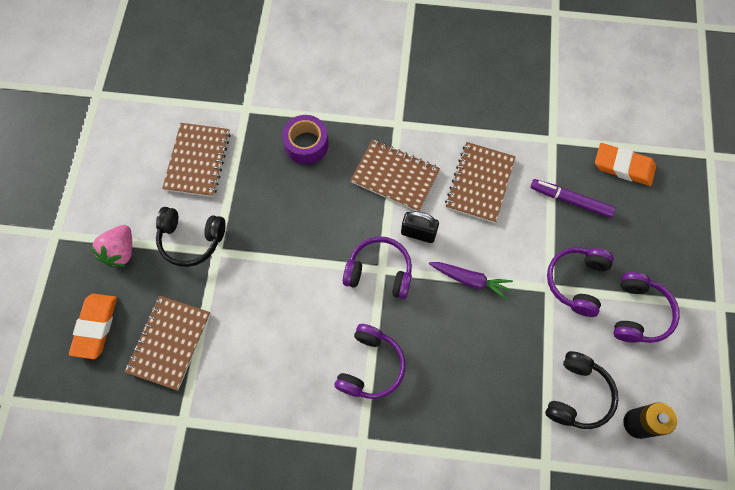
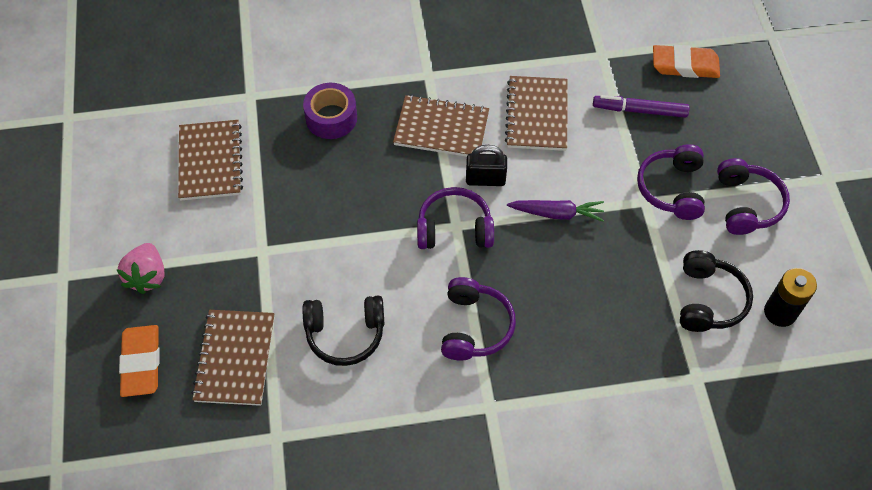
camera: 15 degrees left, 10 degrees down
black headphones [156,207,226,267] -> black headphones moved to [303,296,384,366]

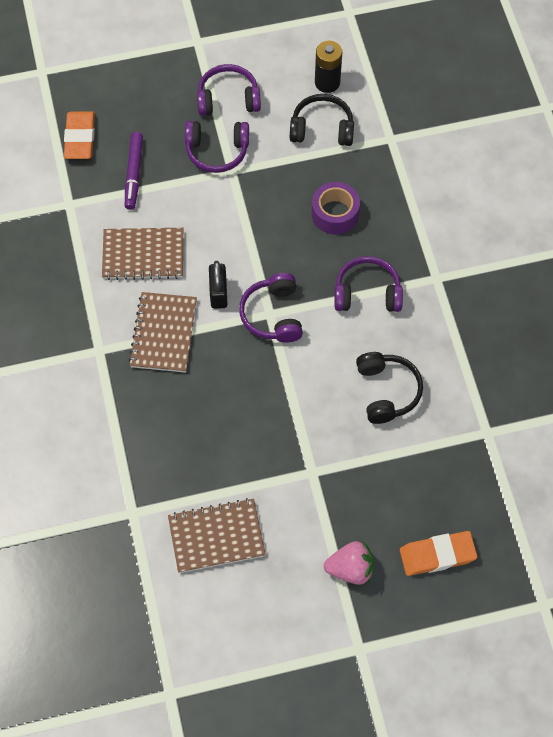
camera: 95 degrees left, 5 degrees up
brown notebook [191,310,275,406] -> none
purple tape [303,83,357,139] -> purple tape moved to [312,182,360,234]
purple carrot [507,200,604,222] -> none

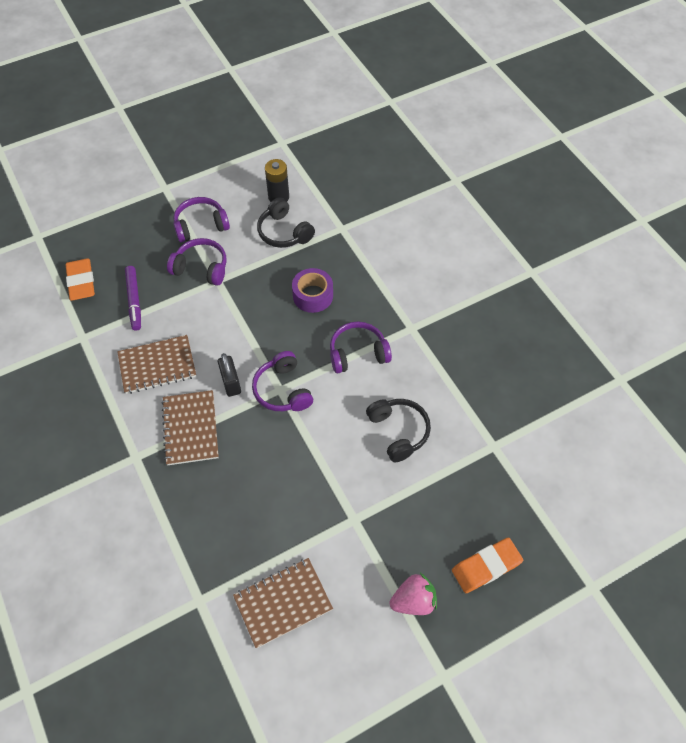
camera: 15 degrees left, 5 degrees down
purple headphones [185,121,249,173] -> purple headphones turned 150 degrees counterclockwise [167,238,226,286]
black headphones [290,94,354,146] -> black headphones turned 120 degrees counterclockwise [257,197,315,248]

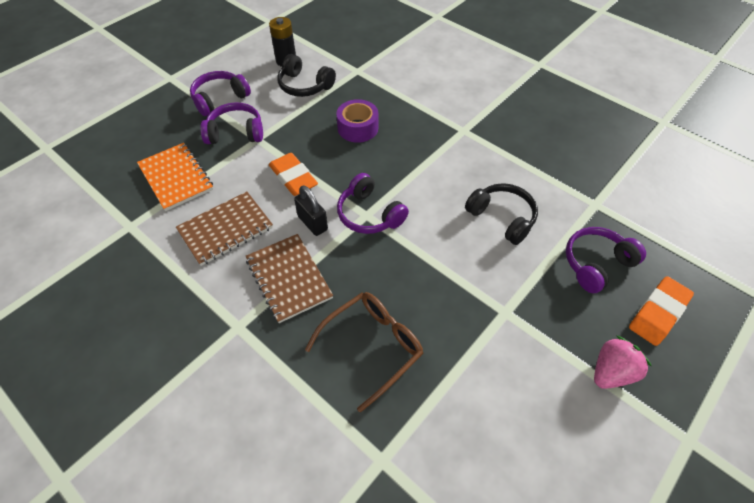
camera: 20 degrees left, 5 degrees down
orange eraser [65,259,95,301] -> orange eraser moved to [269,153,318,196]
purple marker [125,266,141,331] -> orange notebook [137,143,214,211]
brown notebook [233,558,333,648] -> none
purple headphones [330,322,392,373] -> purple headphones moved to [566,227,646,293]
none -> brown glasses [305,292,424,413]

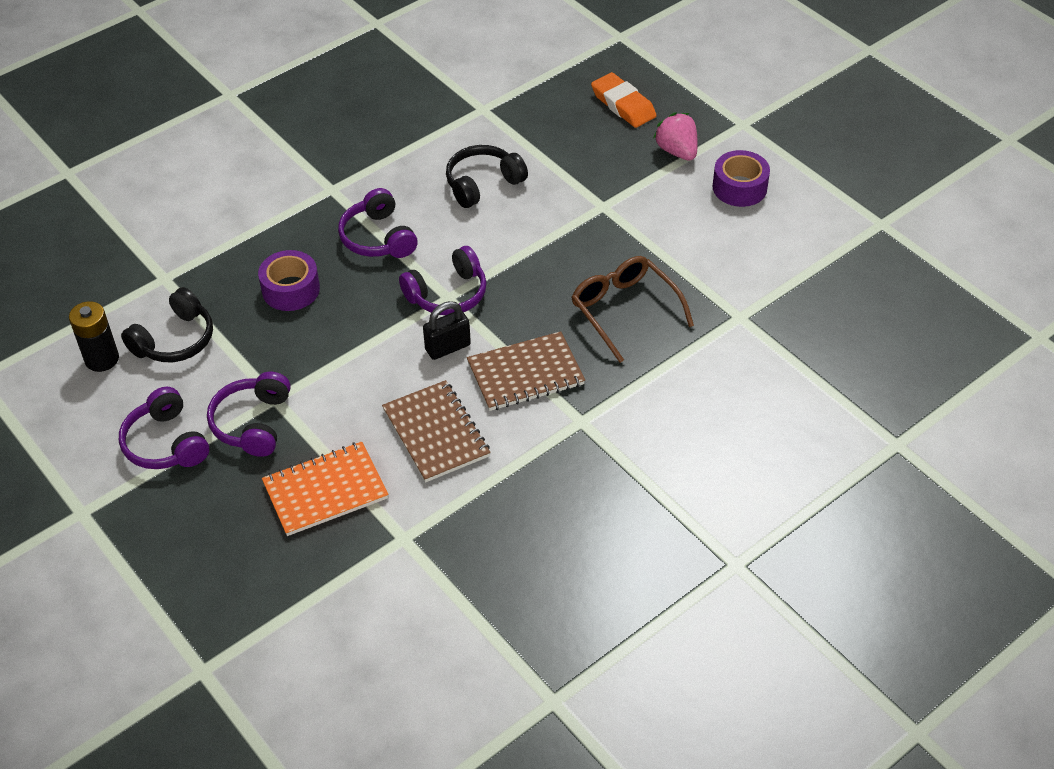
camera: 80 degrees left, 5 degrees down
orange eraser [269,153,318,196] -> none
purple headphones [566,227,646,293] -> purple headphones moved to [338,188,418,258]
none -> purple tape [713,150,770,207]

